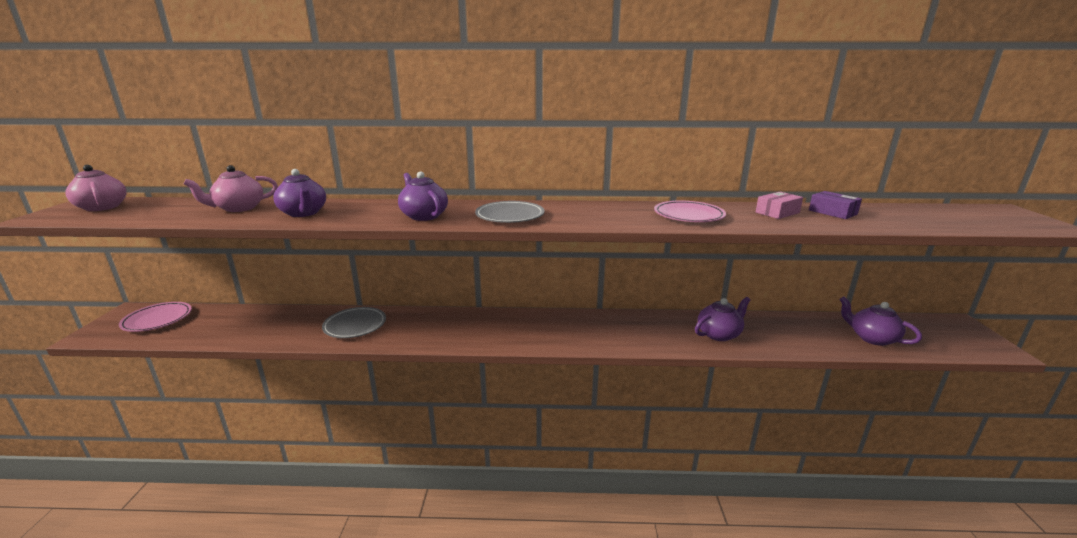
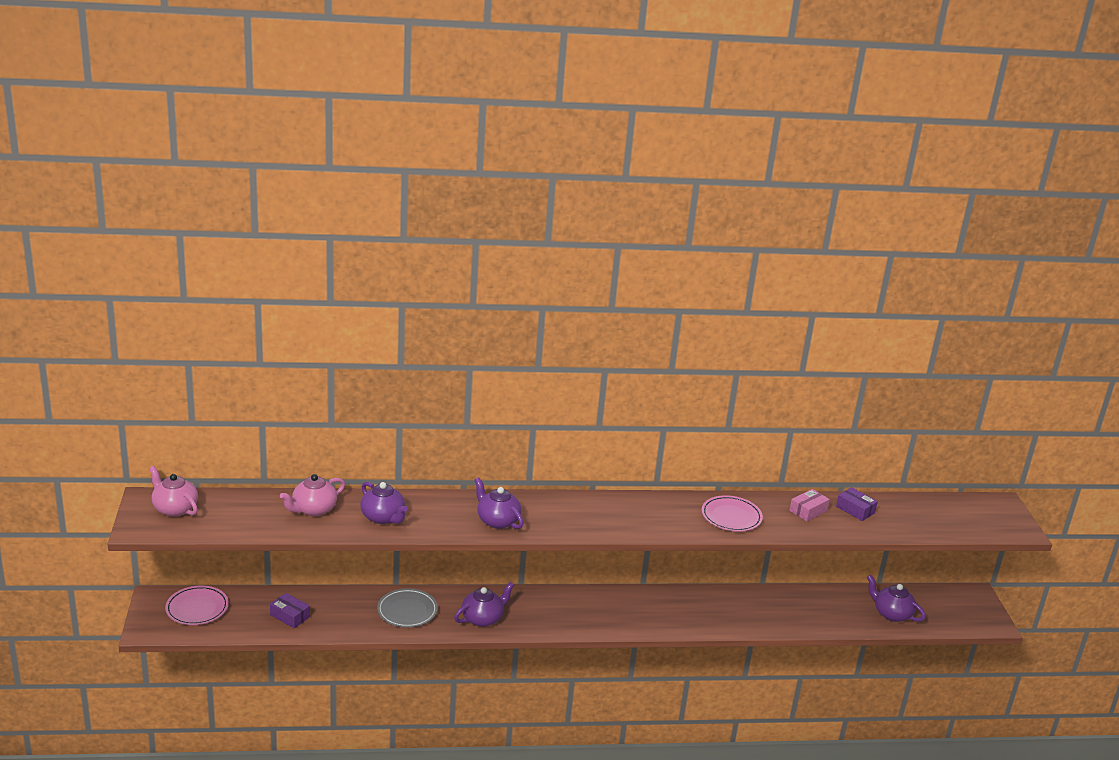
camera: 10 degrees left, 5 degrees up
grey plate [475,201,545,223] -> none
purple teapot [695,297,750,341] -> purple teapot moved to [454,582,514,627]
none -> purple box [270,593,310,628]

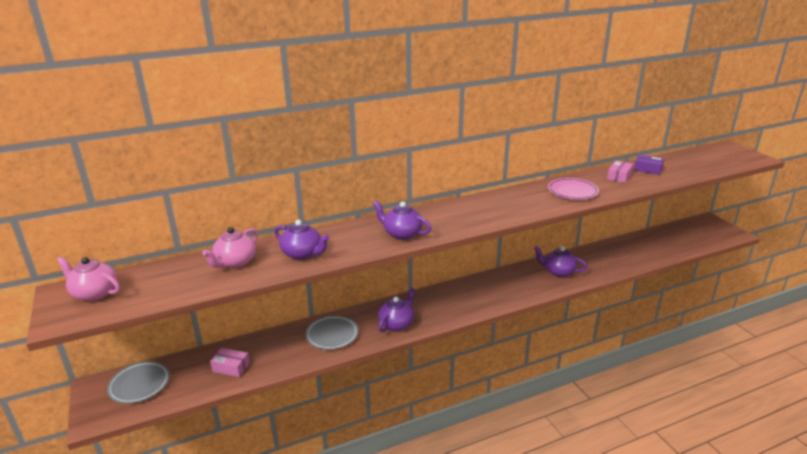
camera: 15 degrees left, 0 degrees up
pink plate [165,586,229,625] -> grey plate [107,361,170,404]
purple box [270,593,310,628] -> pink box [210,348,250,377]
purple teapot [867,575,926,622] -> purple teapot moved to [534,246,587,277]

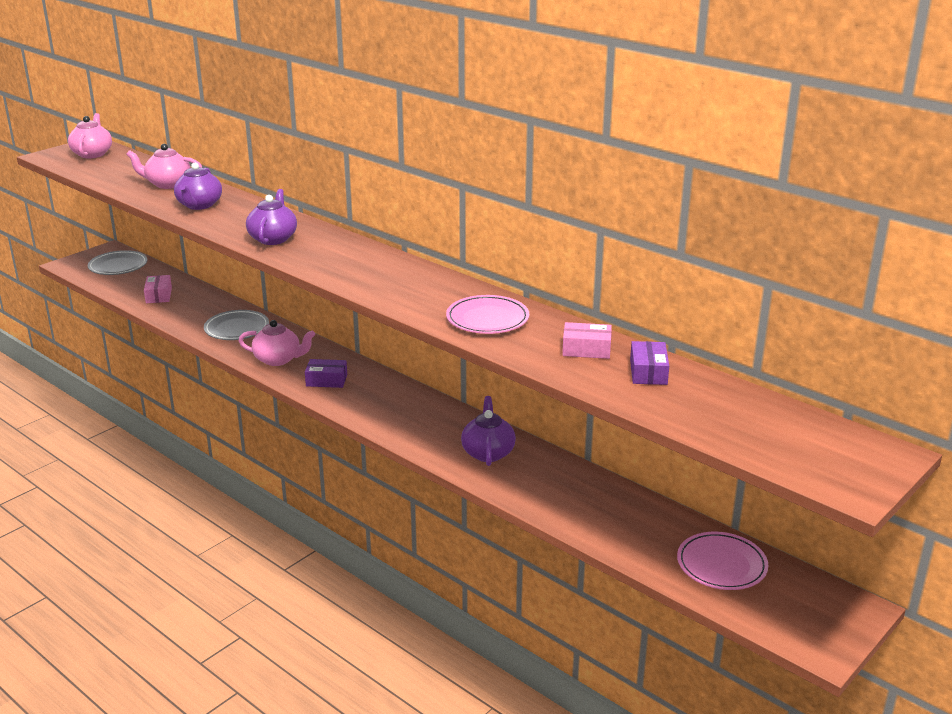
camera: 65 degrees right, 0 degrees up
purple teapot [378,288,415,332] -> pink teapot [239,320,315,366]
none -> purple box [305,359,347,388]
none -> pink plate [677,532,768,590]

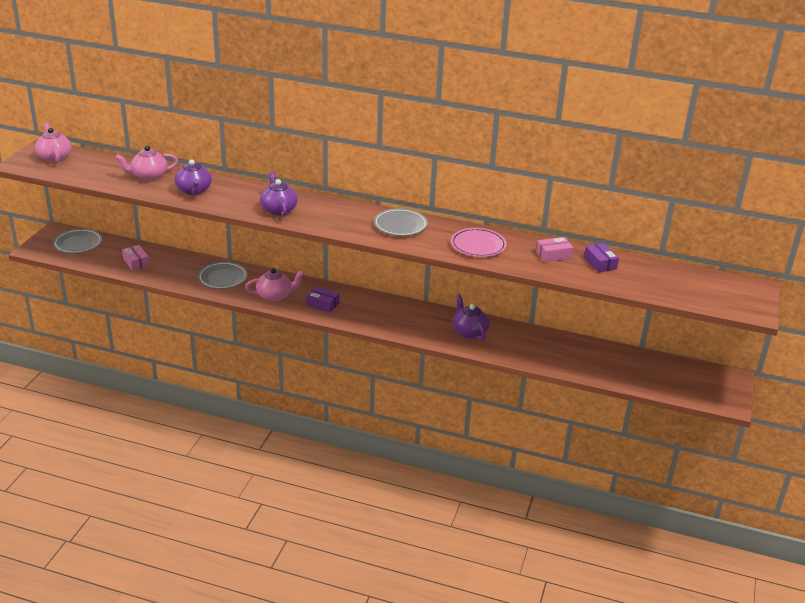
camera: 25 degrees left, 5 degrees up
purple box [305,359,347,388] -> purple box turned 45 degrees clockwise [306,286,339,313]
pink plate [677,532,768,590] -> none
none -> grey plate [374,208,428,236]

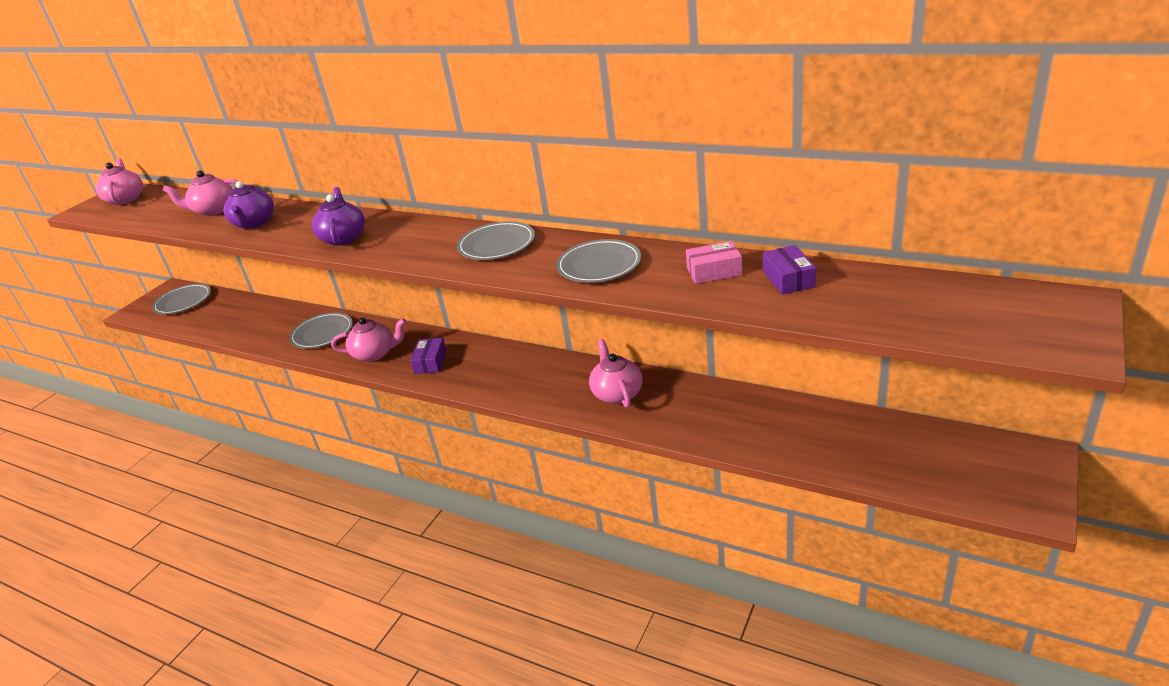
camera: 15 degrees right, 0 degrees up
pink box [122,245,150,271] -> none
purple box [306,286,339,313] -> purple box turned 60 degrees clockwise [410,338,447,374]
pink plate [451,228,507,257] -> grey plate [556,239,641,283]
purple teapot [453,294,489,341] -> pink teapot [589,339,643,408]

